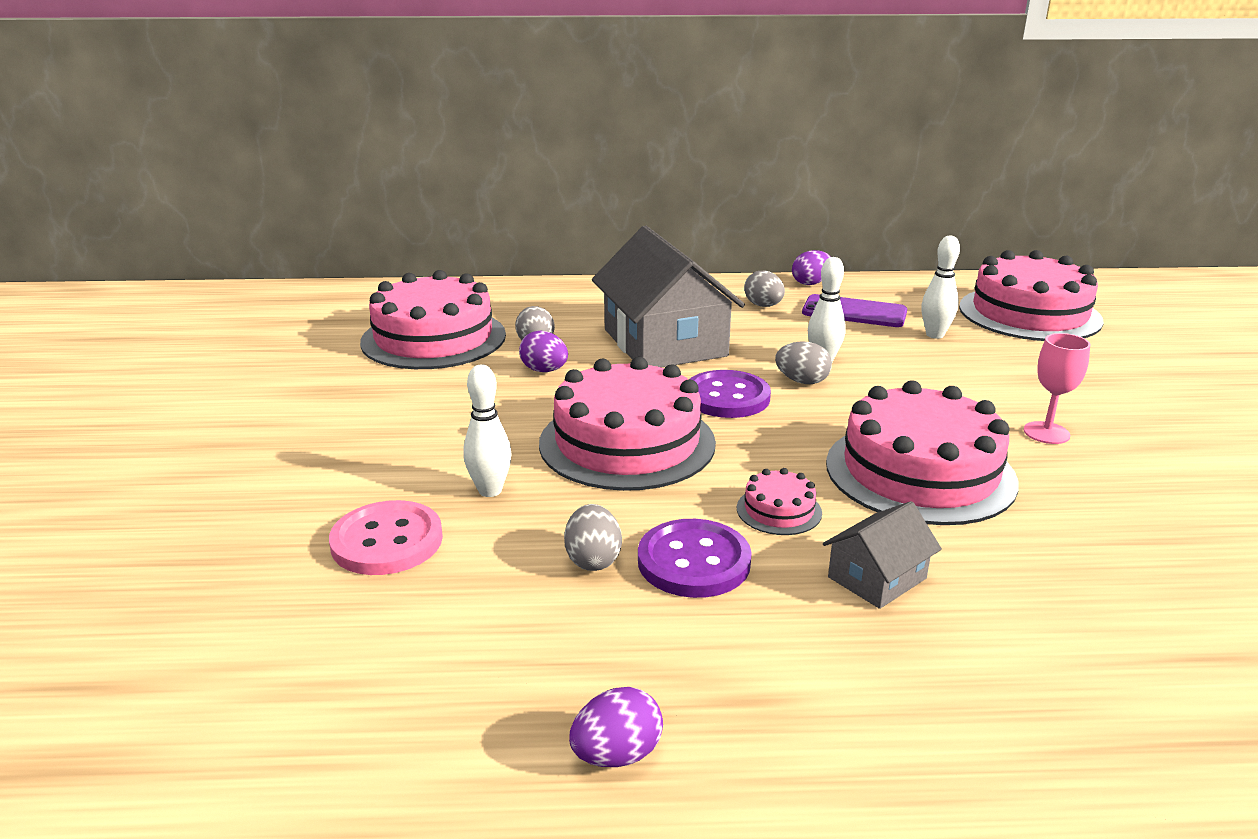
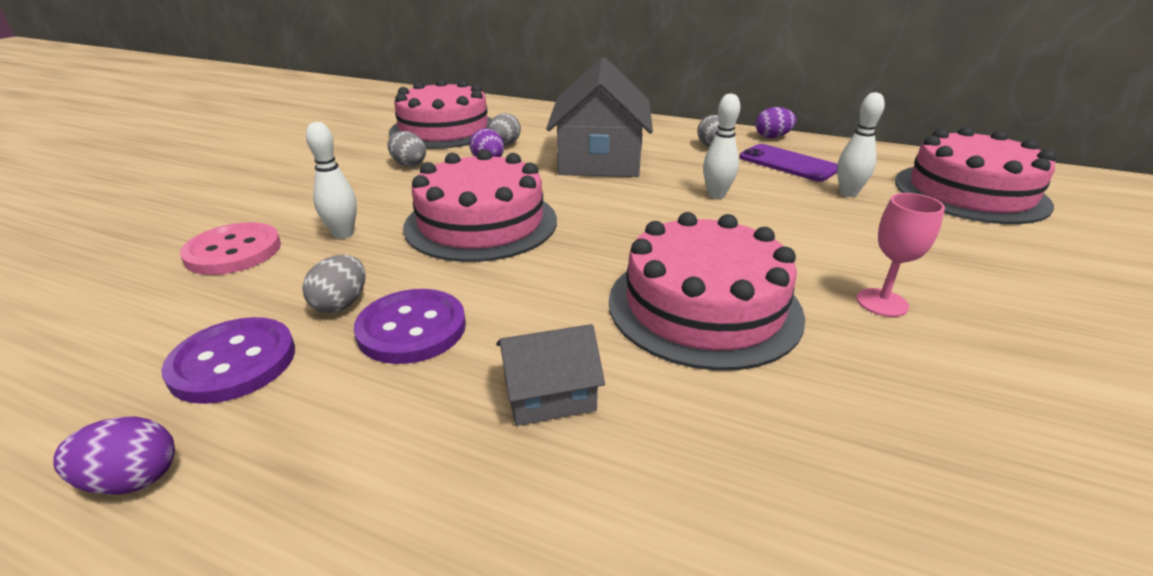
camera: 25 degrees right, 5 degrees up
purple button [690,370,771,418] -> purple button moved to [161,317,295,404]
pink cake [737,468,822,535] -> none
grey egg [775,341,832,384] -> grey egg moved to [388,131,426,167]

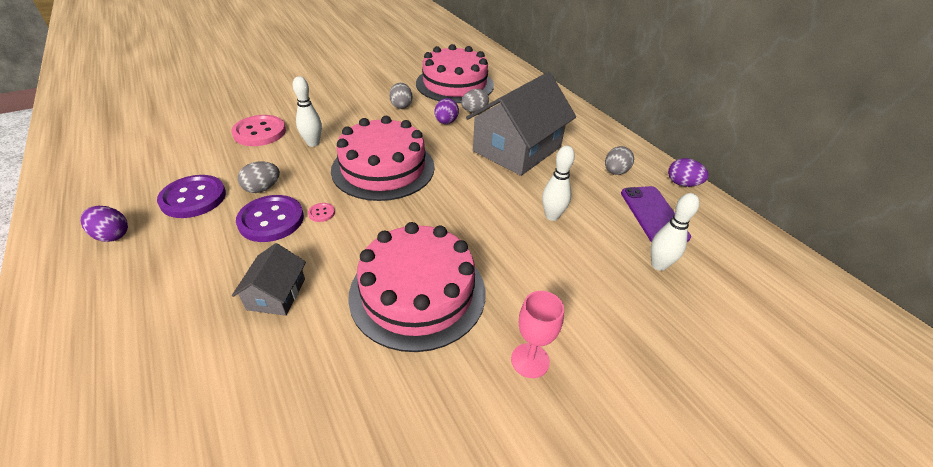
camera: 35 degrees right, 10 degrees up
grey house [496,324,605,426] -> grey house turned 75 degrees clockwise [232,243,306,316]
pink cake [895,127,1056,224] -> none
none -> pink button [308,203,335,222]

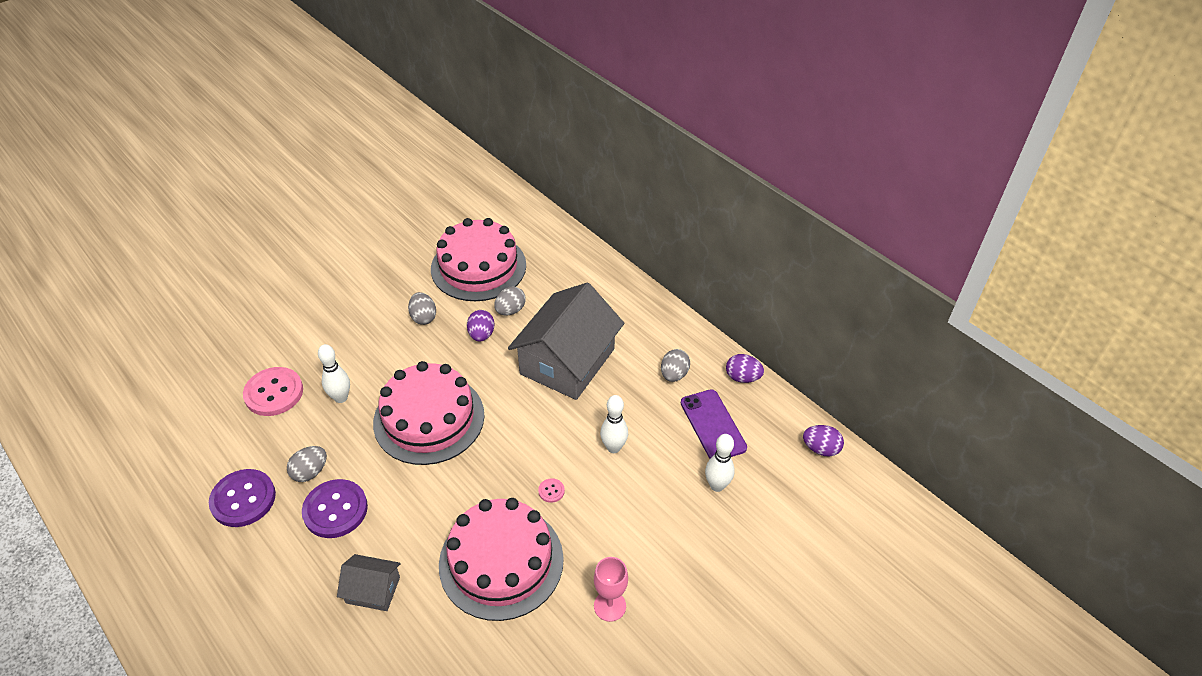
camera: 10 degrees left, 5 degrees up
purple egg [81,206,128,242] -> purple egg moved to [803,425,844,457]
grey house [232,243,306,316] -> grey house turned 75 degrees counterclockwise [337,554,401,611]
pink button [308,203,335,222] -> pink button moved to [538,478,565,503]

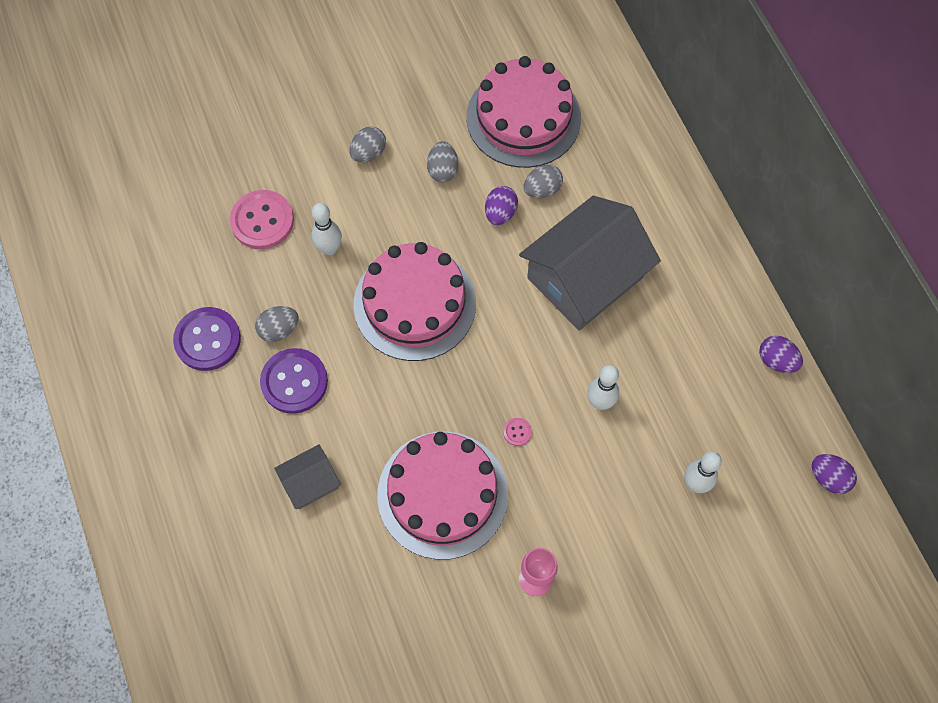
camera: 20 degrees right, 20 degrees up
grey house [337,554,401,611] -> grey house turned 60 degrees counterclockwise [274,444,341,509]
grey egg [661,349,690,382] -> grey egg moved to [349,127,386,162]
purple phone [681,389,747,459] -> none

